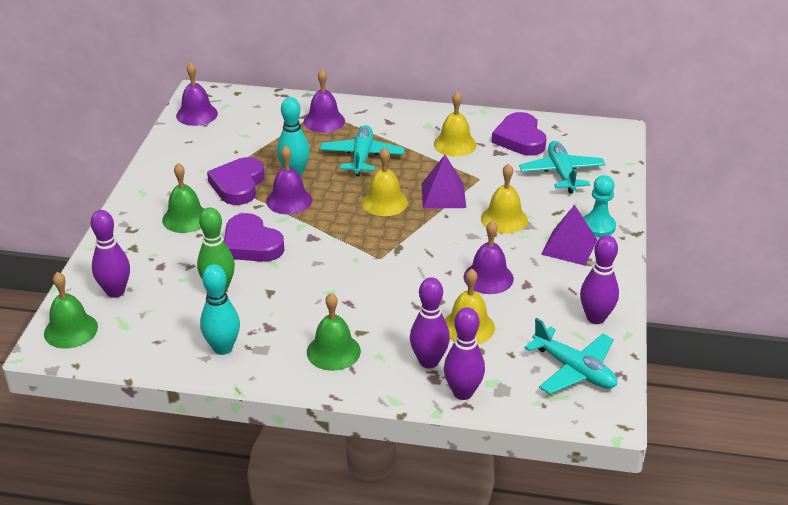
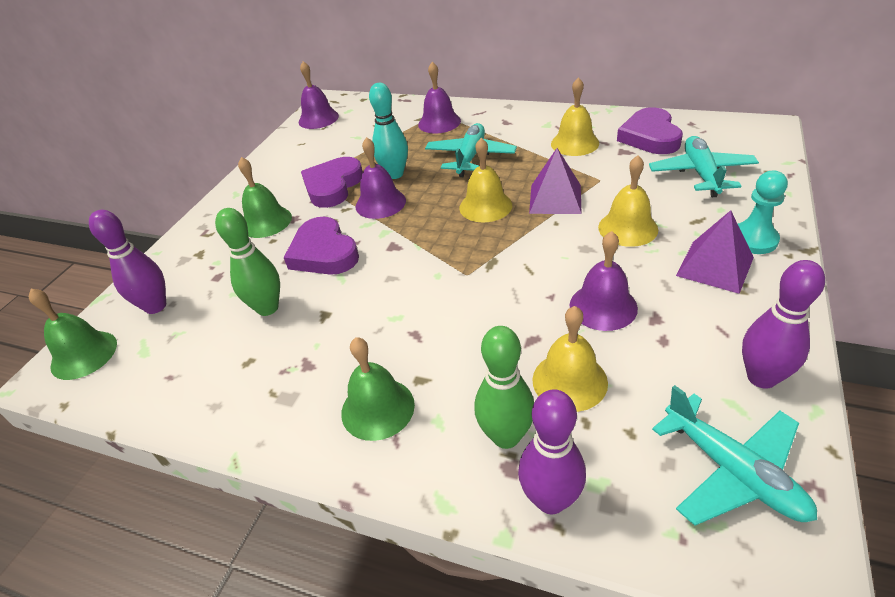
camera: 15 degrees right, 5 degrees up
turquoise bowling pin [200,264,240,355] -> none
purple bowling pin [410,277,450,369] -> green bowling pin [474,326,534,449]

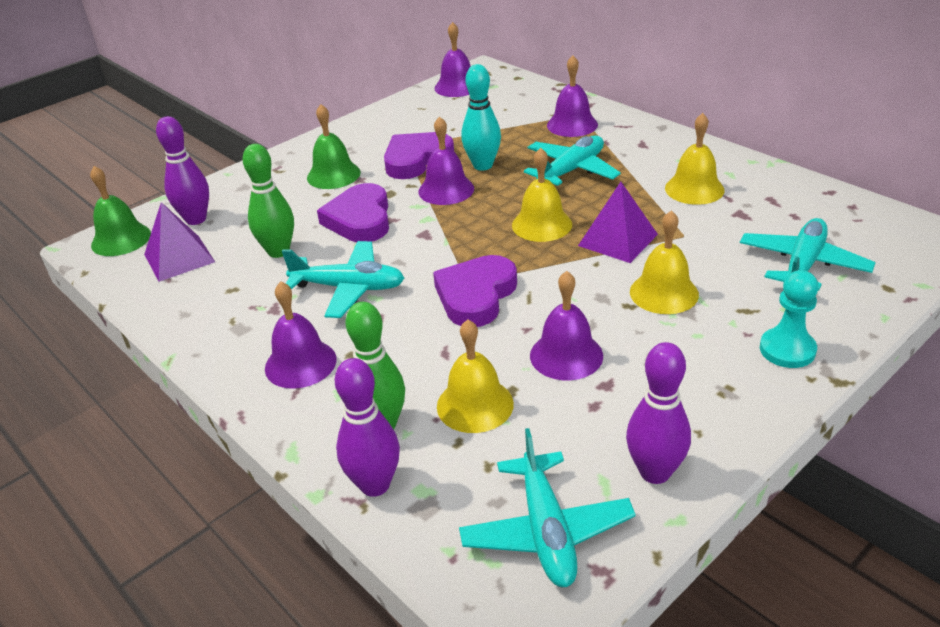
camera: 25 degrees right, 5 degrees down
green bell [341,337,415,441] -> purple bell [265,281,337,389]
purple heart [617,107,683,154] -> purple heart moved to [433,255,517,327]
purple pyramid [676,210,754,294] -> purple pyramid moved to [144,202,215,282]
none -> turquoise plane [282,241,404,318]

